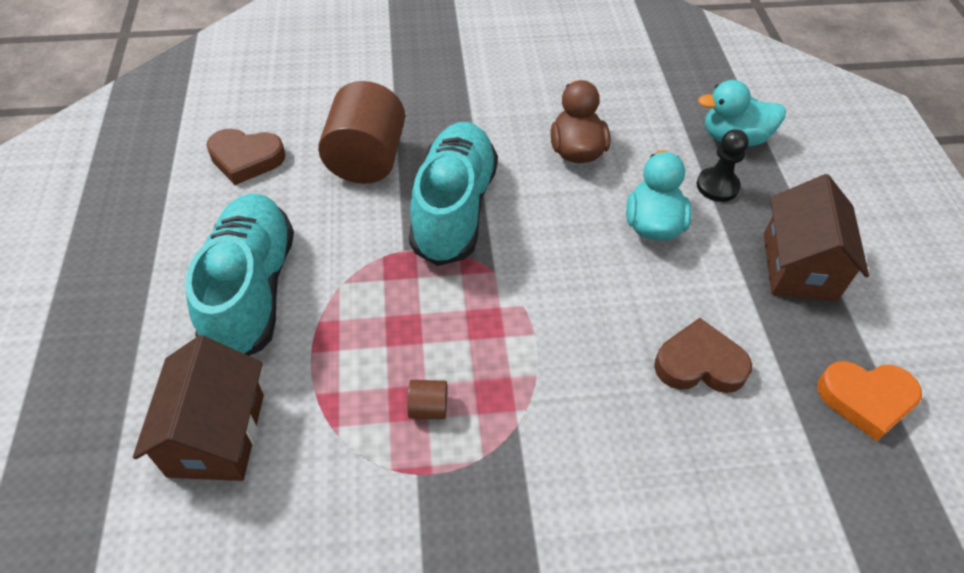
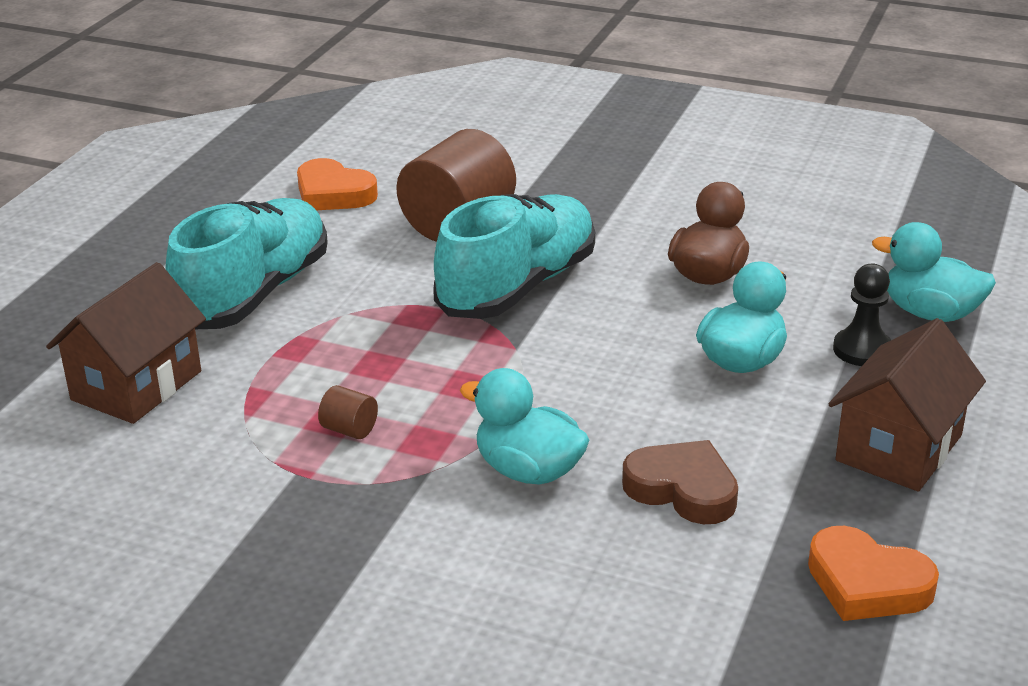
camera: 30 degrees right, 20 degrees down
brown heart [206,129,285,185] -> orange heart [297,158,378,210]
none -> turquoise duck [460,368,589,485]

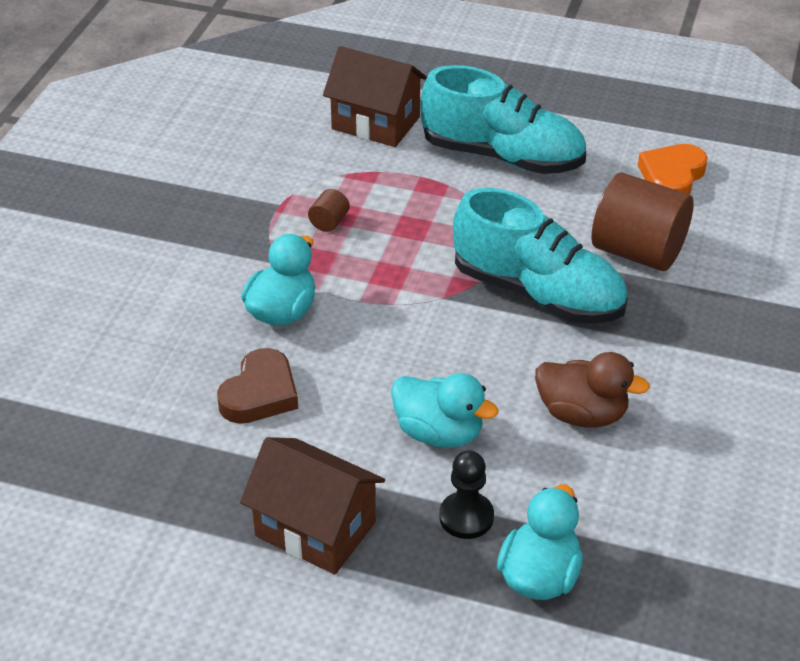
camera: 85 degrees right, 10 degrees up
orange heart [808,526,939,621] -> none

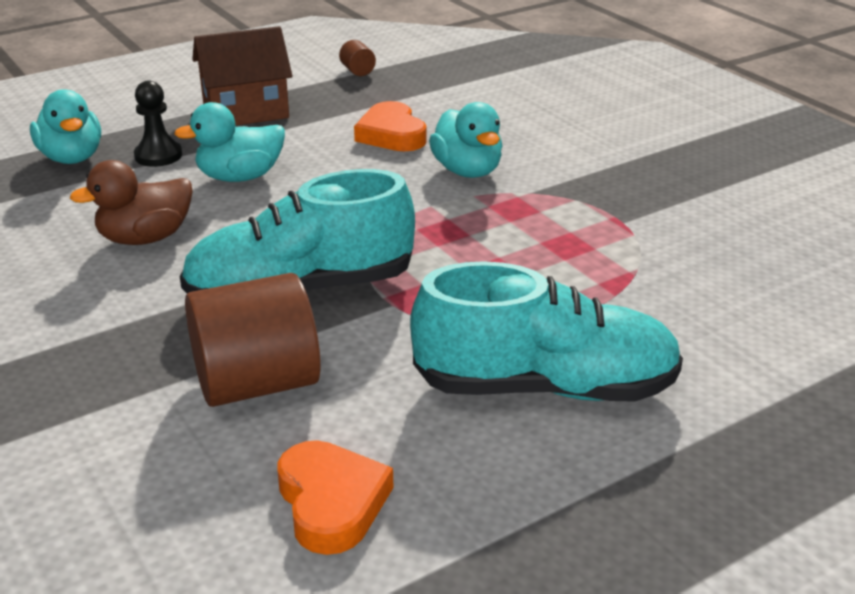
camera: 130 degrees right, 10 degrees down
brown heart [217,348,298,424] -> orange heart [354,101,427,151]
brown cylinder [308,189,349,232] -> brown cylinder moved to [339,40,376,76]
brown house [323,46,427,147] -> none
turquoise shoe [420,65,586,174] -> turquoise shoe turned 150 degrees counterclockwise [410,261,683,402]

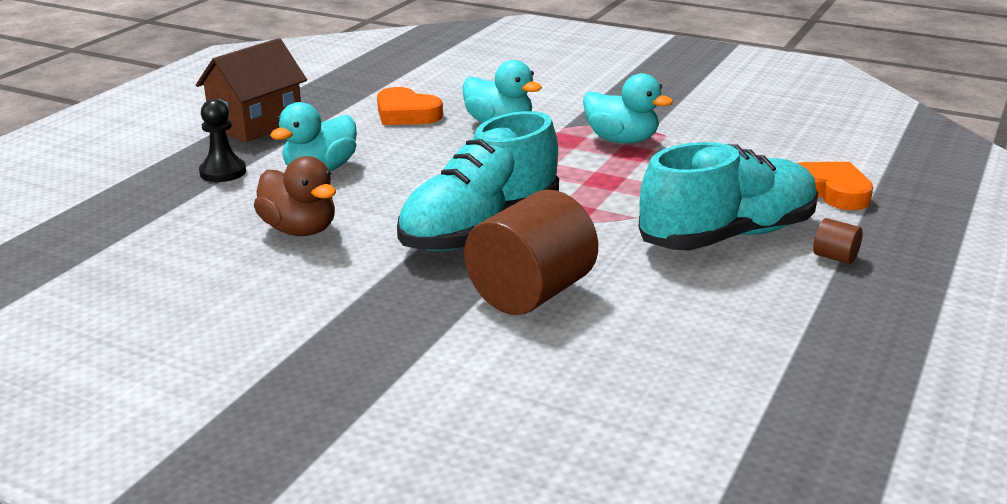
camera: 30 degrees left, 5 degrees down
turquoise duck [30,89,101,164] -> turquoise duck moved to [583,73,673,144]
brown duck [70,160,192,245] -> brown duck turned 75 degrees counterclockwise [254,156,336,236]
orange heart [278,440,393,555] -> orange heart moved to [797,162,873,210]
brown cylinder [339,40,376,76] -> brown cylinder moved to [813,218,863,264]

